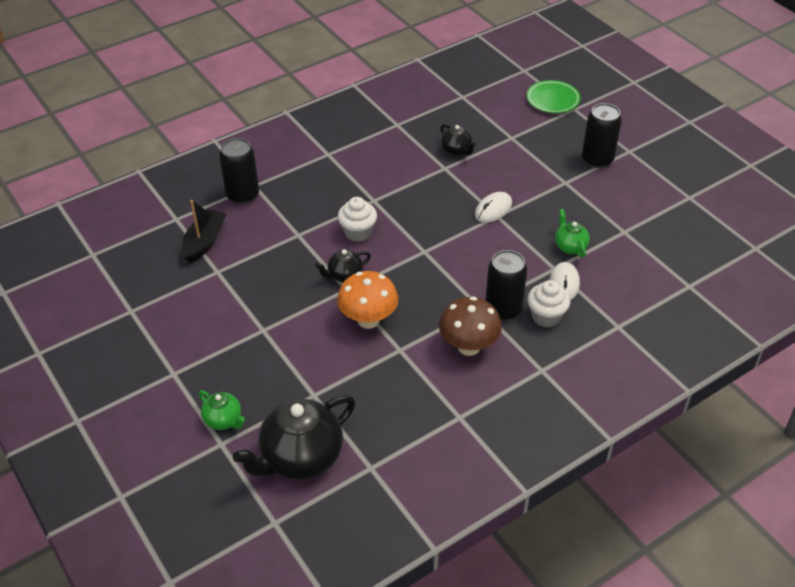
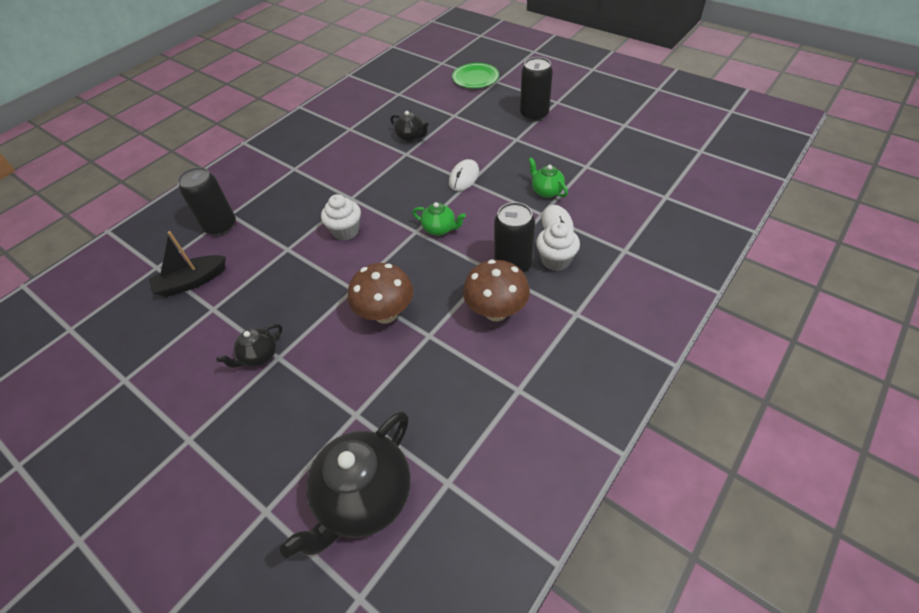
camera: 15 degrees left, 5 degrees up
black boat [182,200,226,263] -> black boat turned 120 degrees counterclockwise [149,231,226,297]
green teapot [199,390,245,430] -> green teapot moved to [413,202,466,236]
black teapot [315,249,371,282] -> black teapot moved to [216,324,282,367]
orange mushroom [337,271,398,329] -> brown mushroom [348,263,413,324]

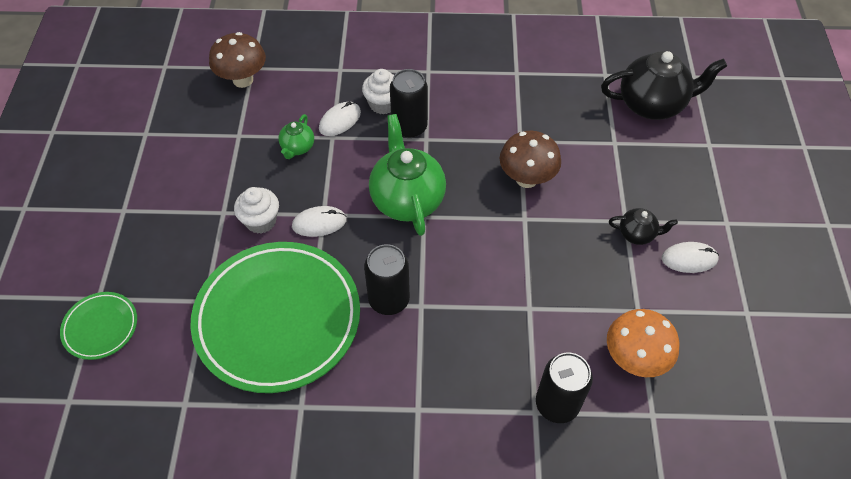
camera: 130 degrees left, 5 degrees up
black boat [149,231,226,297] -> orange mushroom [607,309,679,377]
white cupcake [321,194,361,240] -> white cupcake moved to [234,187,279,234]
black teapot [390,111,429,142] -> green plate [190,242,360,393]
green teapot [413,202,466,236] -> green teapot [369,114,446,236], size x2.04
brown mushroom [463,260,530,321] -> brown mushroom moved to [209,32,266,88]
black can [520,57,553,121] -> black can moved to [364,244,410,315]
none -> white mouse [662,242,719,273]

